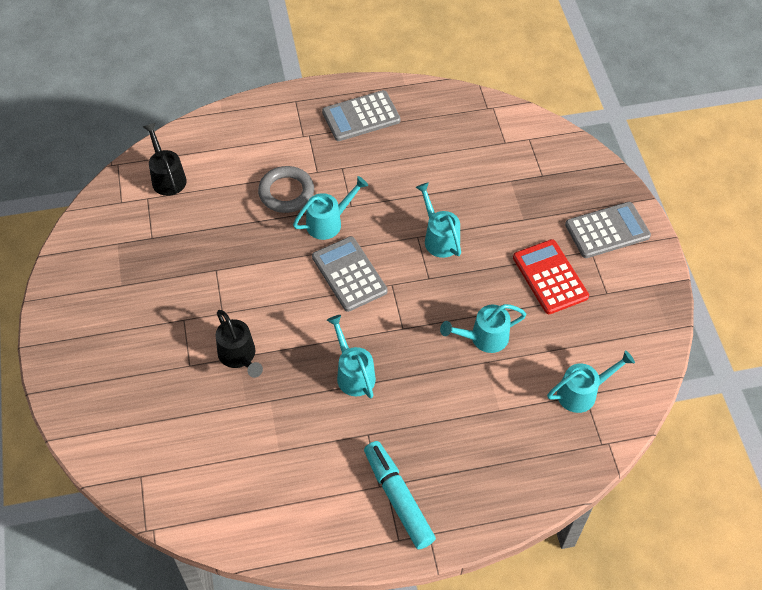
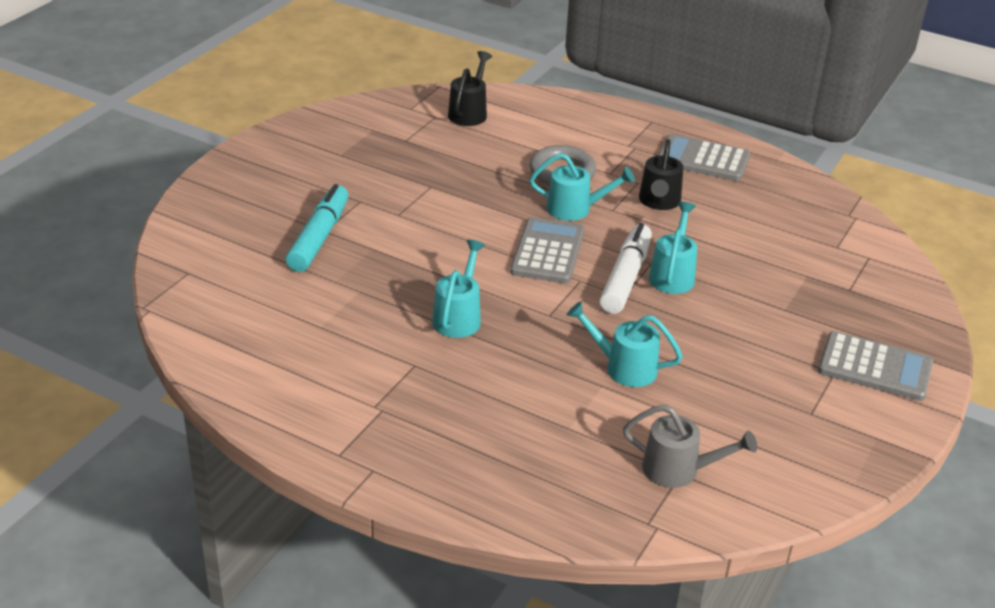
camera: 40 degrees right, 20 degrees down
black watering can [216,310,263,378] -> black watering can moved to [639,139,683,210]
turquoise marker [364,441,436,549] -> turquoise marker moved to [286,184,349,272]
red calculator [513,239,589,314] -> none
turquoise watering can [547,350,635,413] -> grey watering can [623,404,757,488]
none -> white marker [600,223,652,314]

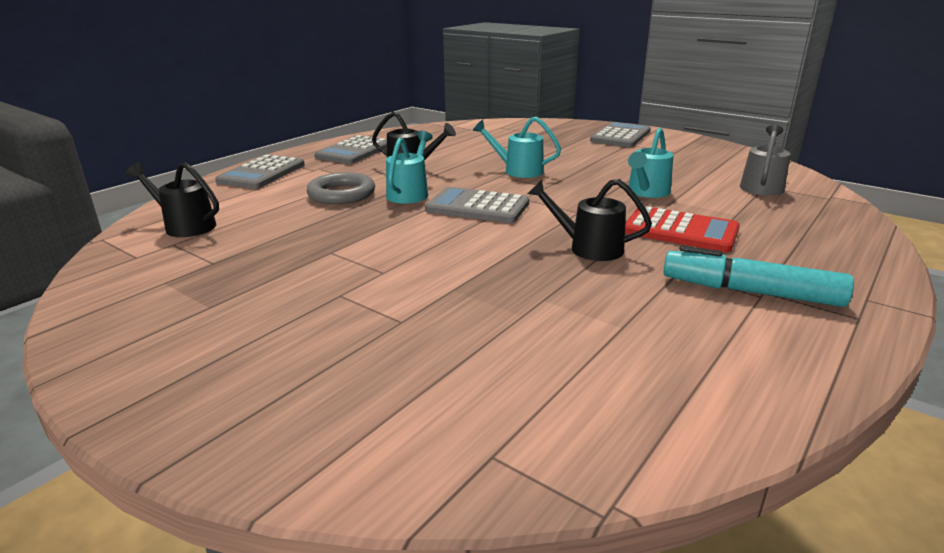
camera: 80 degrees left, 10 degrees down
turquoise marker [286,184,349,272] -> turquoise marker moved to [663,246,854,307]
turquoise watering can [432,240,485,338] -> black watering can [528,179,652,261]
white marker [600,223,652,314] -> none
none -> grey calculator [215,155,305,189]
none -> red calculator [625,206,740,252]

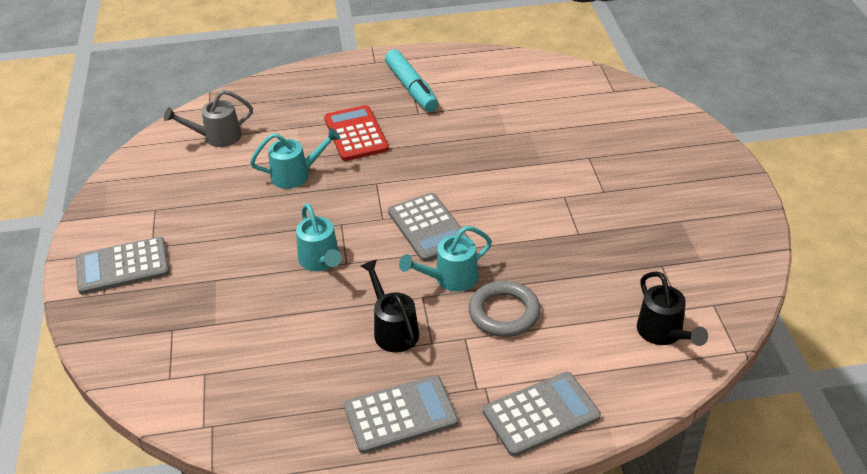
camera: 135 degrees left, 15 degrees up
black watering can [528,179,652,261] -> none

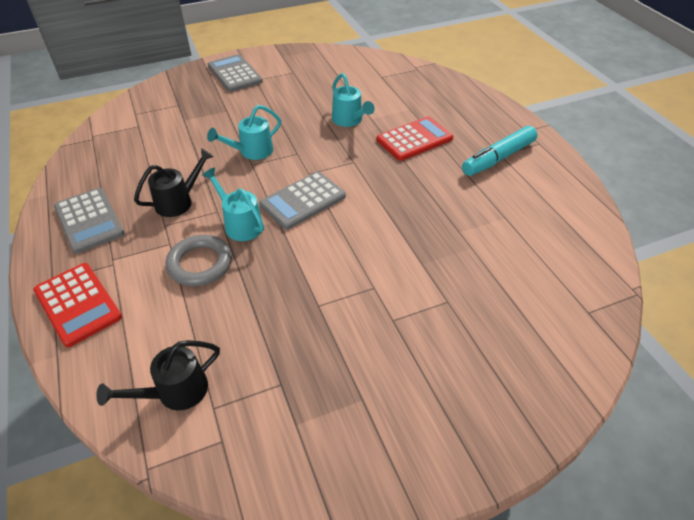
camera: 75 degrees right, 5 degrees up
grey watering can [164,90,253,147] -> none
grey calculator [483,372,601,457] -> red calculator [33,263,122,347]

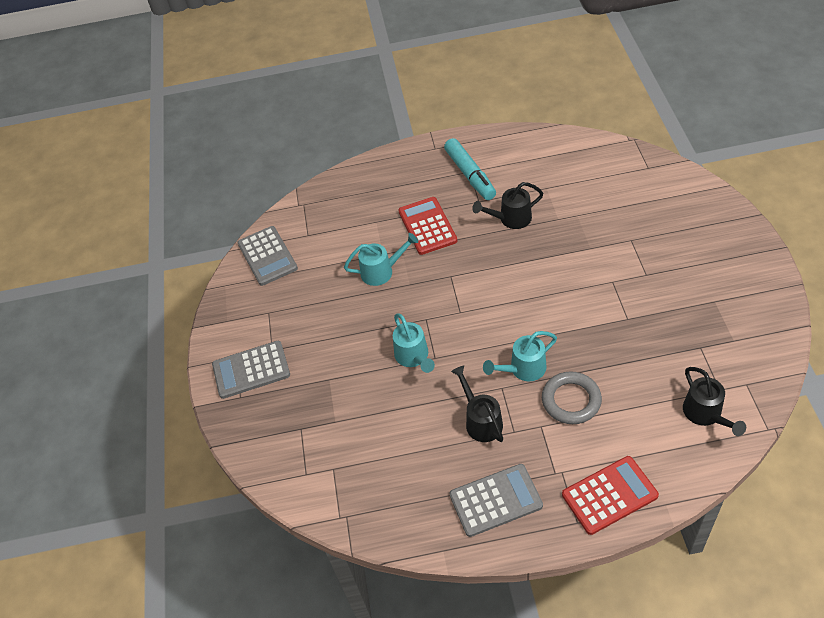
camera: 70 degrees left, 5 degrees up
grey calculator [259,171,346,230] -> grey calculator moved to [237,226,298,286]
none -> black watering can [472,182,543,229]

